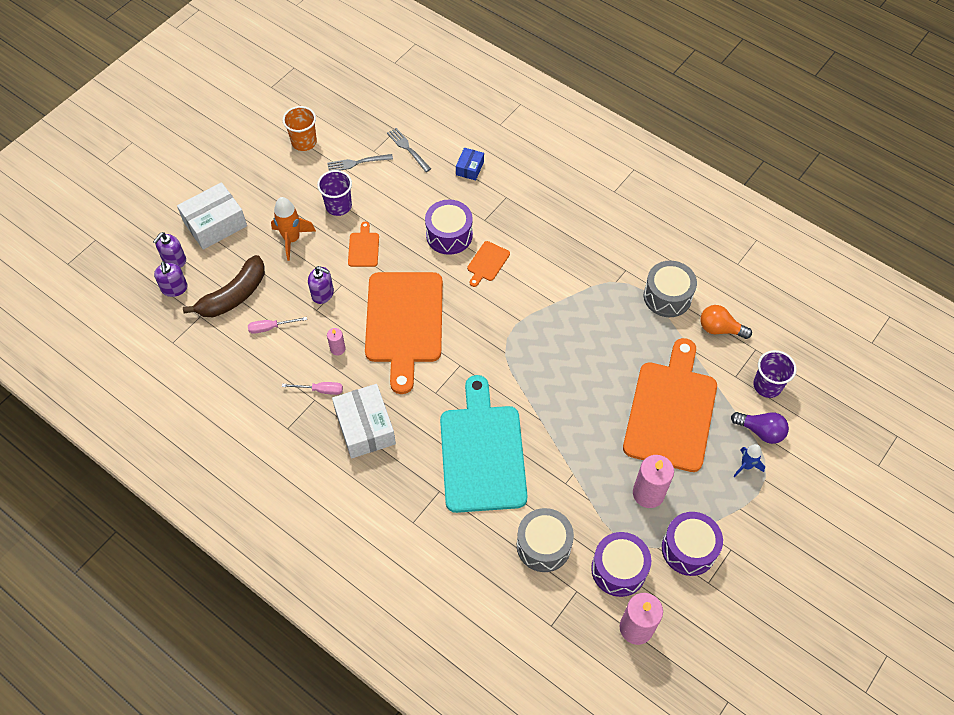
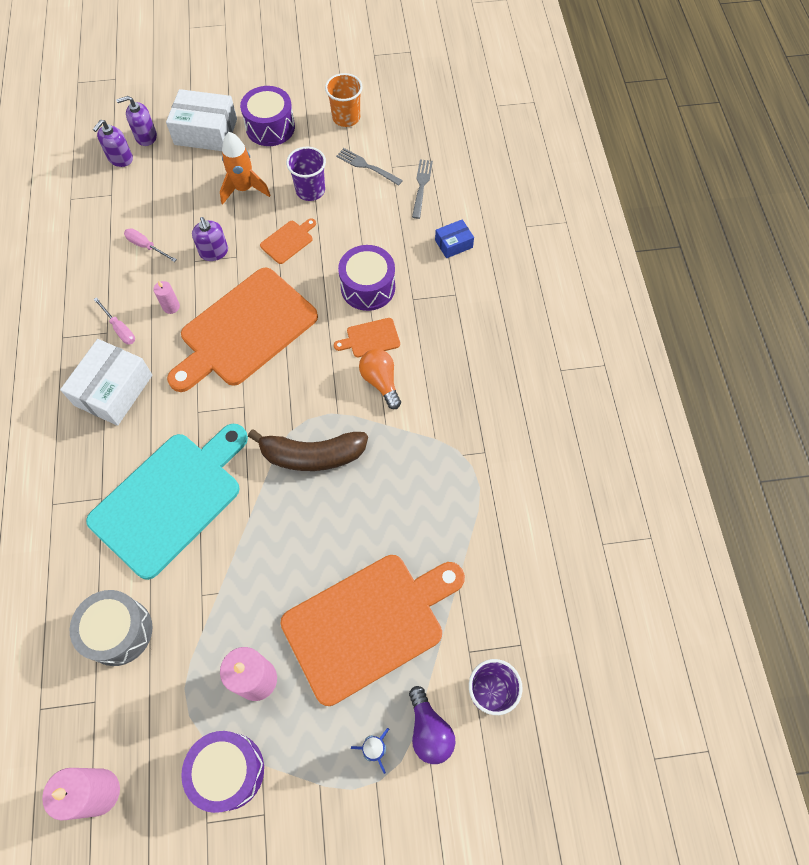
camera: 45 degrees right, 5 degrees up
brown banana [183,255,265,317] -> brown banana moved to [248,430,368,471]
purple drum [591,532,651,597] -> purple drum moved to [240,86,295,146]
grey drum [644,261,697,317] -> none
orange light bulb [700,305,752,339] -> orange light bulb moved to [359,349,401,409]

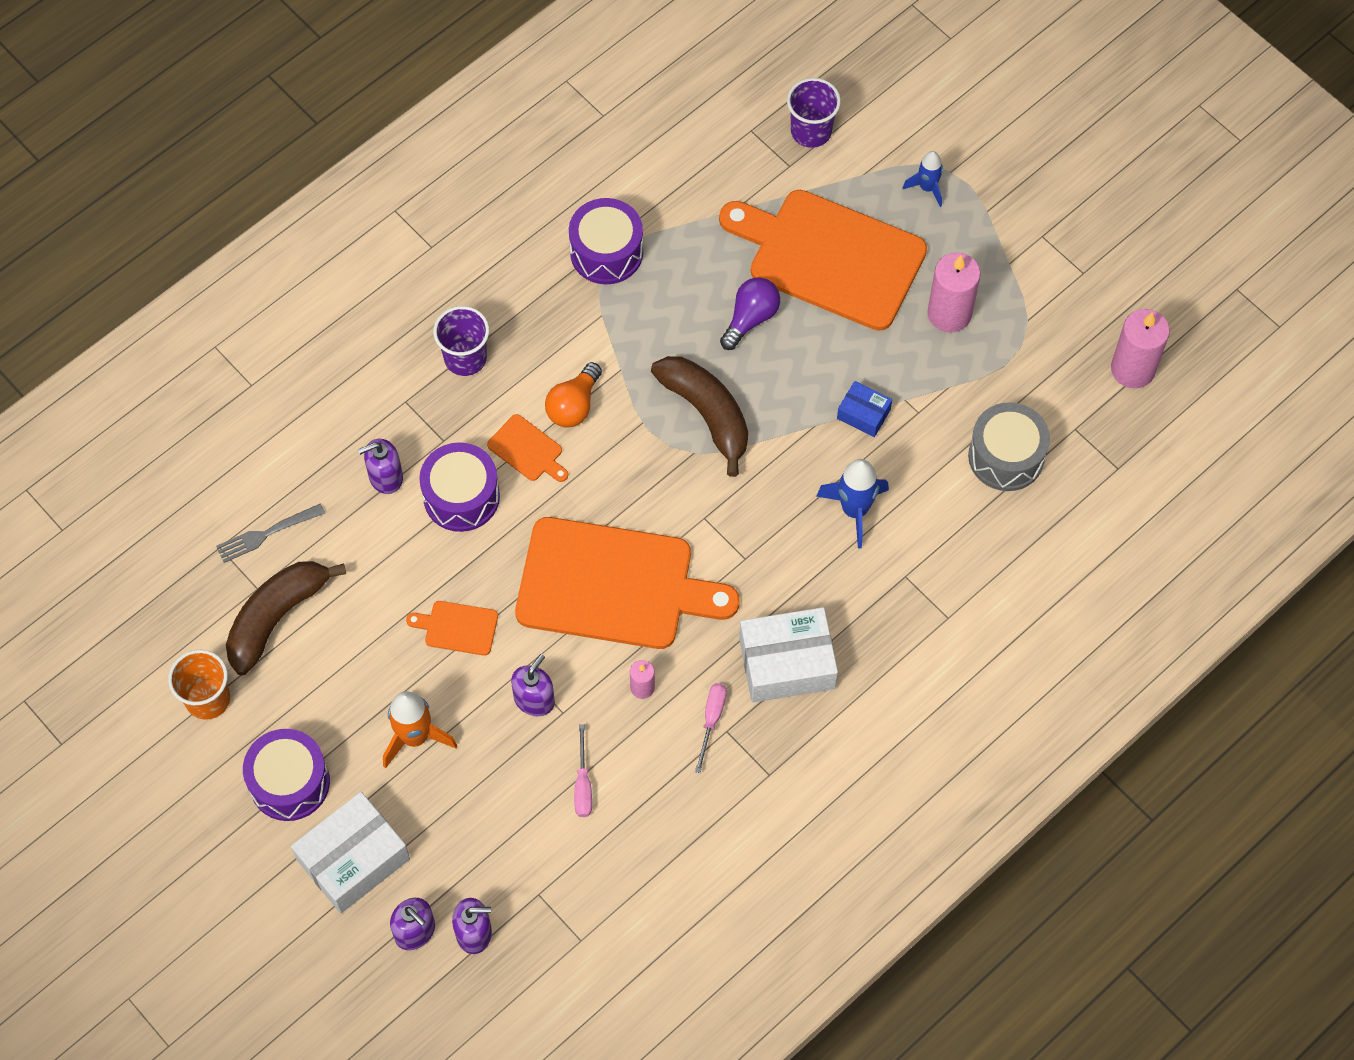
camera: 125 degrees left, 0 degrees up
turquoise cutting board [86,424,248,580] -> blue rocket [816,459,889,549]
white box [166,89,237,151] -> white box turned 75 degrees clockwise [291,792,410,913]
purple drum [181,731,264,813] -> purple drum moved to [569,198,643,284]
purple cup [286,147,326,201] -> purple cup moved to [433,306,489,376]
grey fork [336,148,403,186] -> brown banana [226,561,346,675]
purple light bulb [409,686,455,764] -> purple light bulb moved to [720,277,780,350]
blue box [435,219,474,258] -> blue box moved to [837,381,892,437]
none -> purple soap dispenser [358,439,403,494]

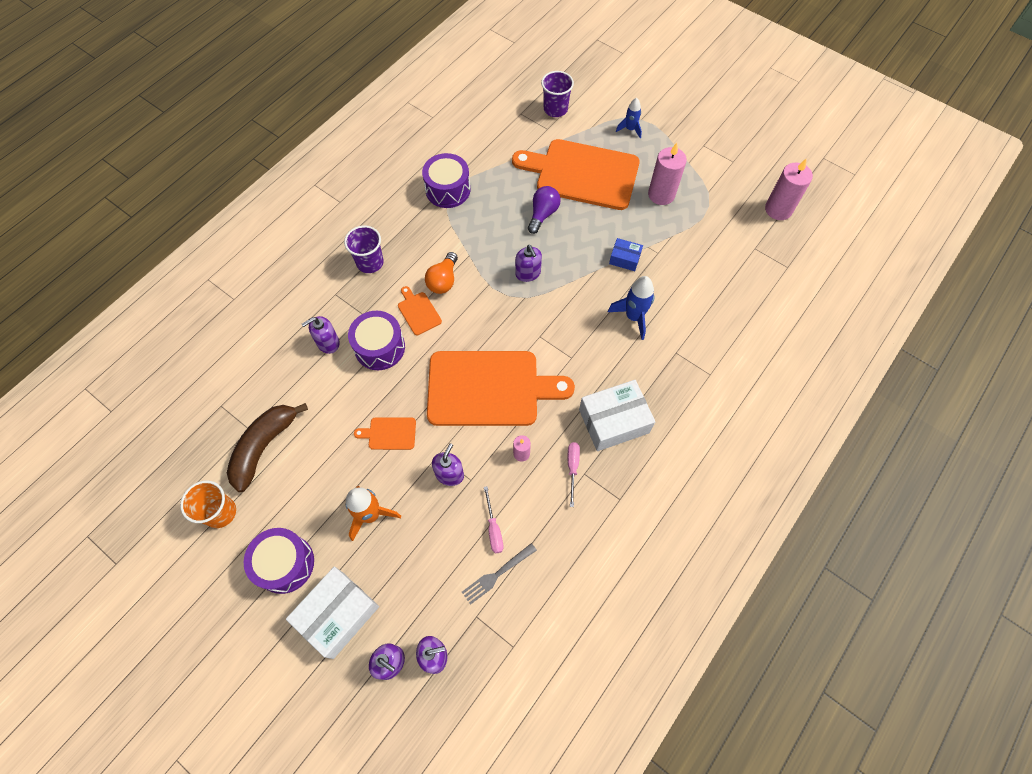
camera: 10 degrees left, 0 degrees up
grey fork [216,503,325,563] -> grey fork moved to [462,543,537,605]
orange cutting board [487,414,568,482] -> orange cutting board turned 150 degrees counterclockwise [398,286,442,336]
brown banana [651,356,748,477] -> purple soap dispenser [515,245,542,282]
grey drum [968,402,1050,491] -> none

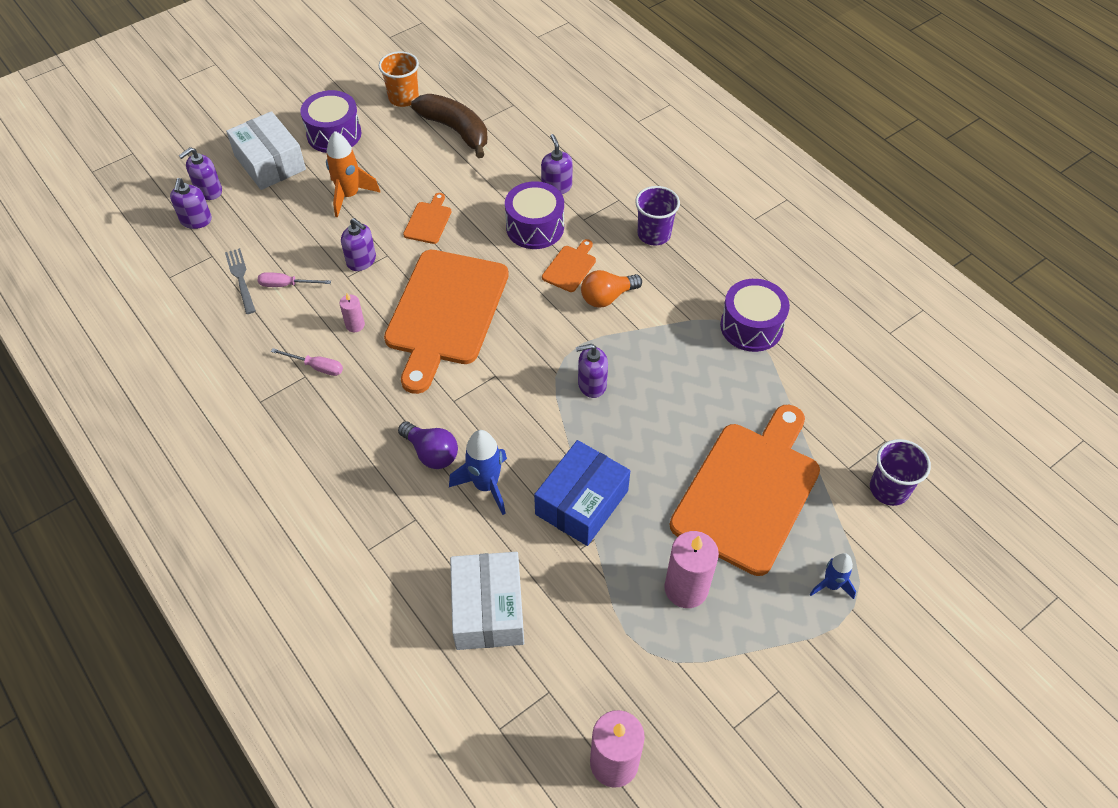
camera: 105 degrees right, 10 degrees down
orange cutting board [398,286,442,336] -> orange cutting board turned 45 degrees counterclockwise [542,239,596,292]
orange light bulb [425,252,458,294] -> orange light bulb turned 60 degrees counterclockwise [581,270,642,308]
purple light bulb [528,186,561,234] -> purple light bulb moved to [398,421,458,469]
white box [579,380,655,451] -> white box moved to [450,552,524,650]
blue box [609,238,643,271] -> blue box [534,440,630,546], size x1.91

